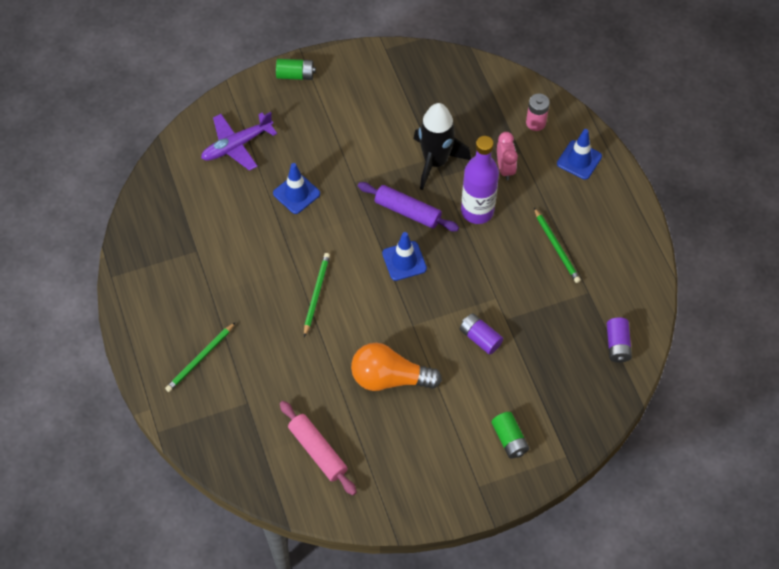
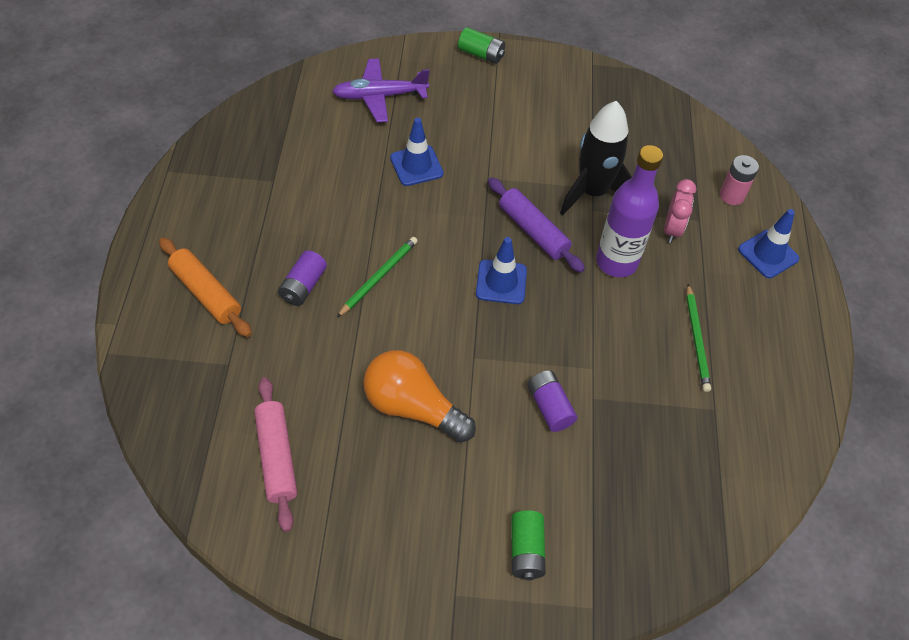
camera: 20 degrees right, 5 degrees down
green pencil [165,322,236,392] -> orange rolling pin [159,237,252,337]
purple battery [607,317,632,363] -> purple battery moved to [278,250,327,306]

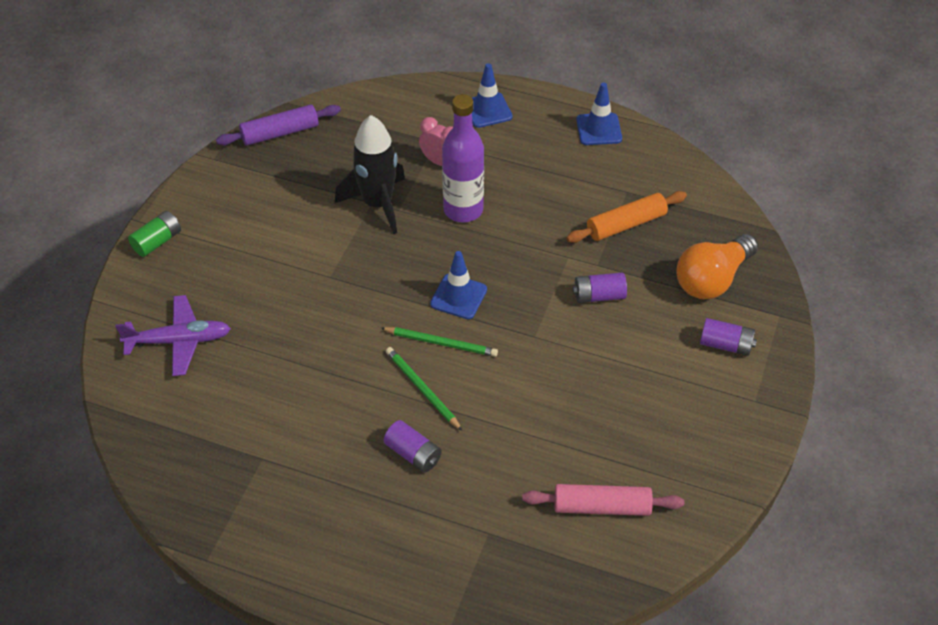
camera: 70 degrees left, 5 degrees down
orange rolling pin [159,237,252,337] -> orange rolling pin moved to [567,191,687,243]
purple plane [332,58,430,122] -> purple plane turned 105 degrees counterclockwise [115,295,231,376]
orange light bulb [363,350,476,443] -> orange light bulb moved to [677,234,758,299]
blue traffic cone [390,118,444,186] -> blue traffic cone moved to [576,83,622,145]
purple rolling pin [488,177,585,273] -> purple rolling pin moved to [216,105,341,146]
green battery [511,510,546,580] -> purple battery [700,318,757,356]
green pencil [686,284,711,392] -> green pencil moved to [381,327,498,357]
pink battery [720,155,759,205] -> none

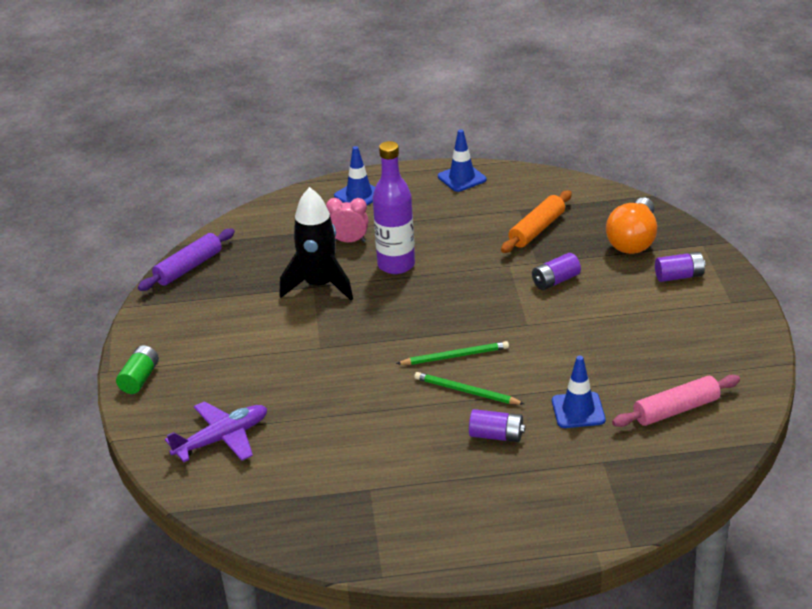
camera: 25 degrees left, 15 degrees down
blue traffic cone [430,251,487,319] -> blue traffic cone moved to [552,356,606,428]

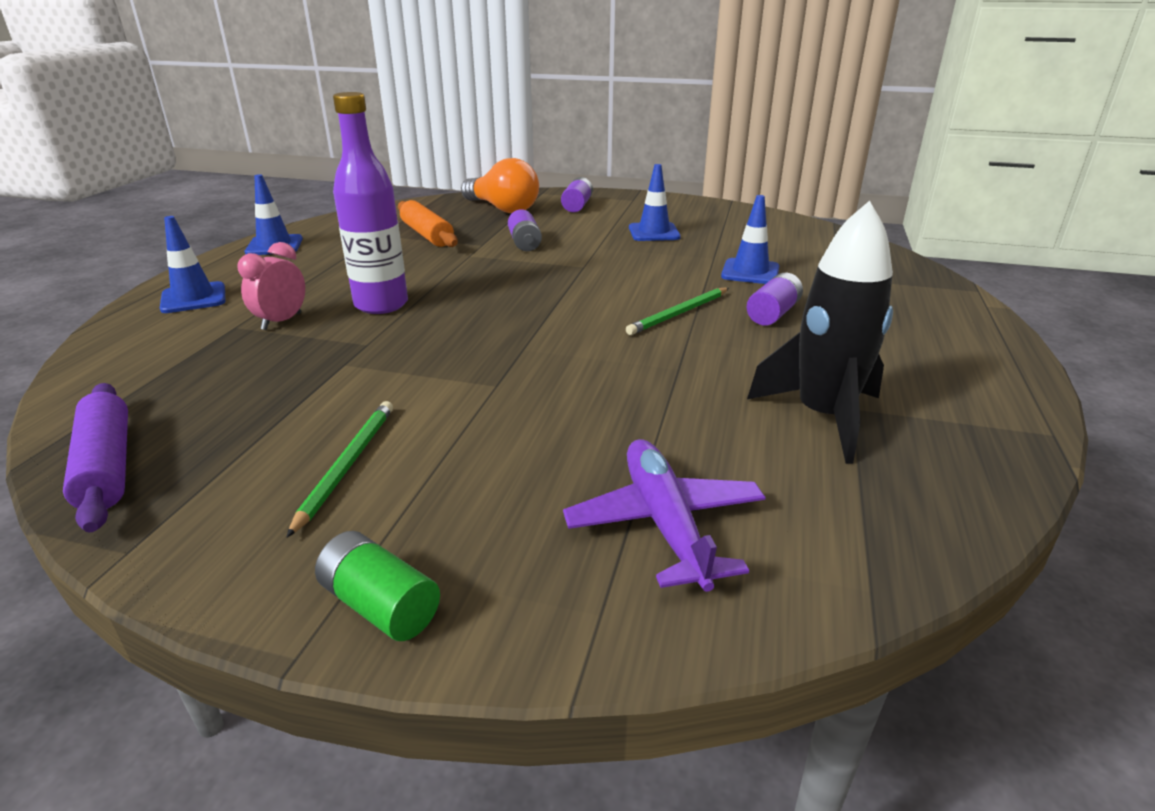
camera: 70 degrees left, 5 degrees down
black rocket [279,187,353,300] -> black rocket moved to [747,201,893,464]
green pencil [396,341,509,365] -> green pencil moved to [286,401,393,538]
pink rolling pin [612,375,740,427] -> none
none -> blue traffic cone [629,164,681,241]

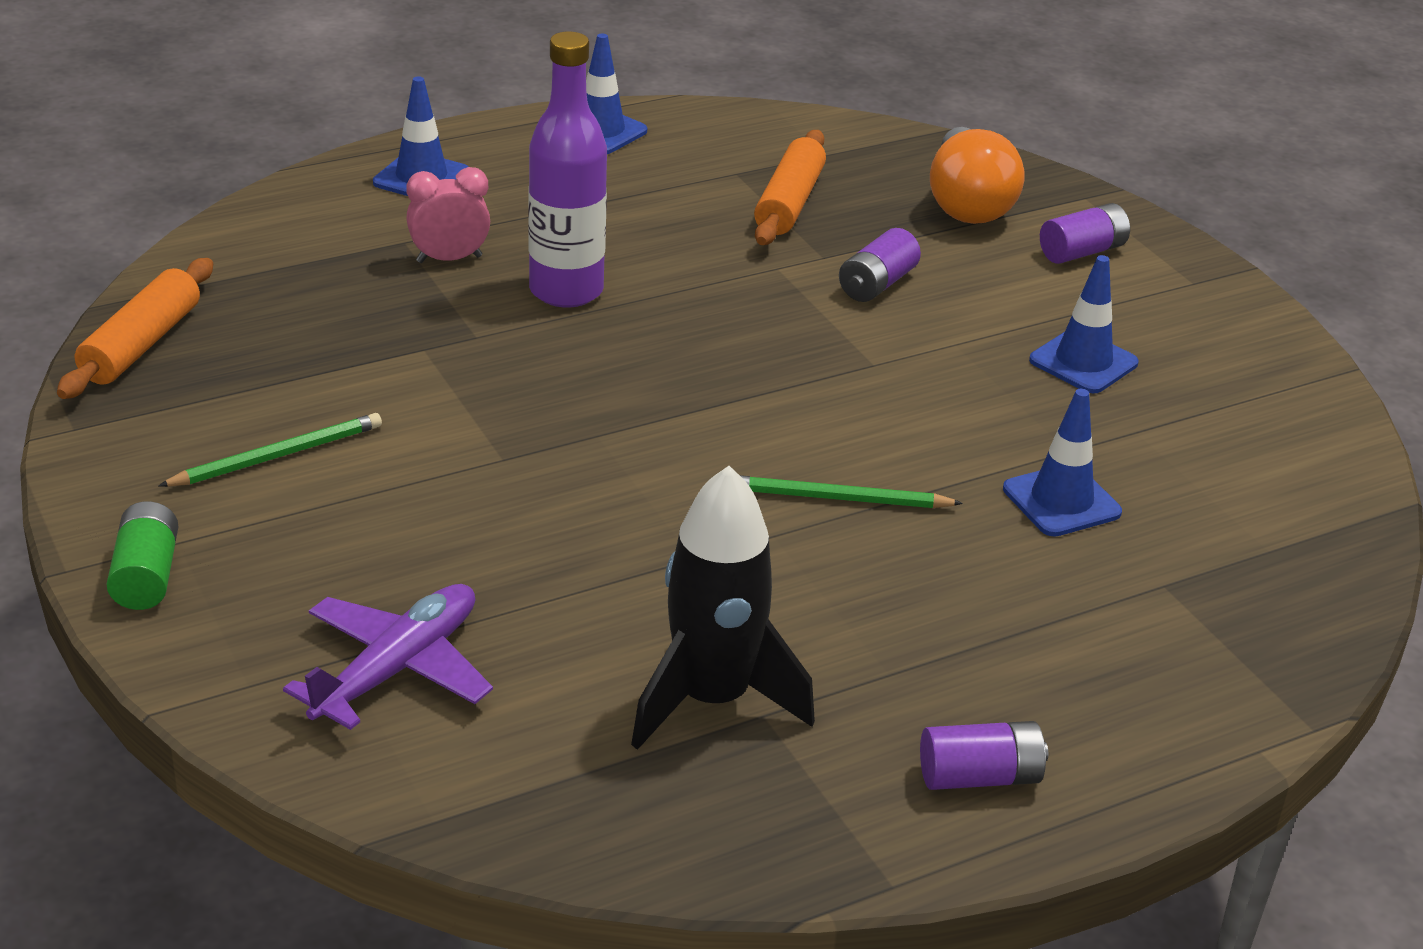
camera: 45 degrees right, 5 degrees up
purple rolling pin [63,383,128,533] -> orange rolling pin [57,258,213,399]
purple battery [747,273,803,325] -> purple battery moved to [920,721,1048,790]

